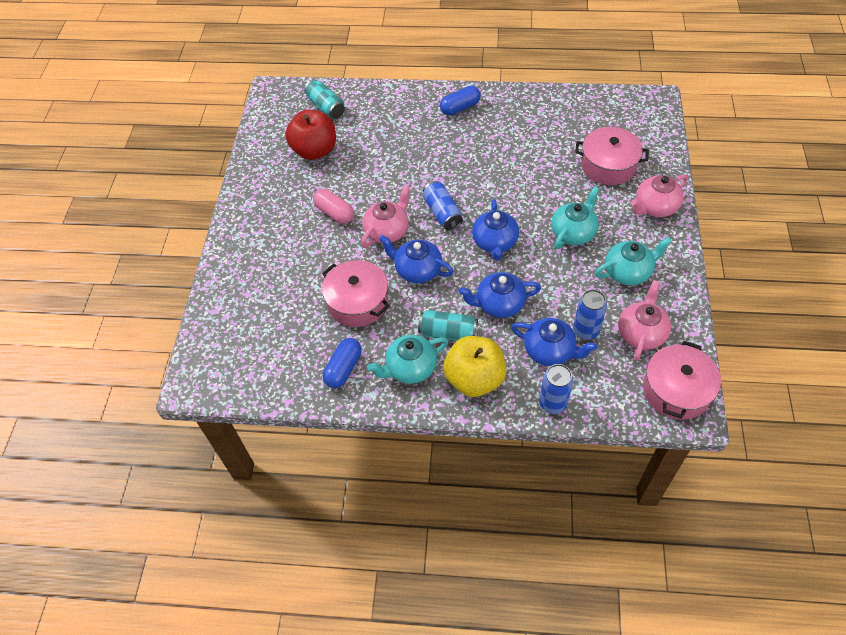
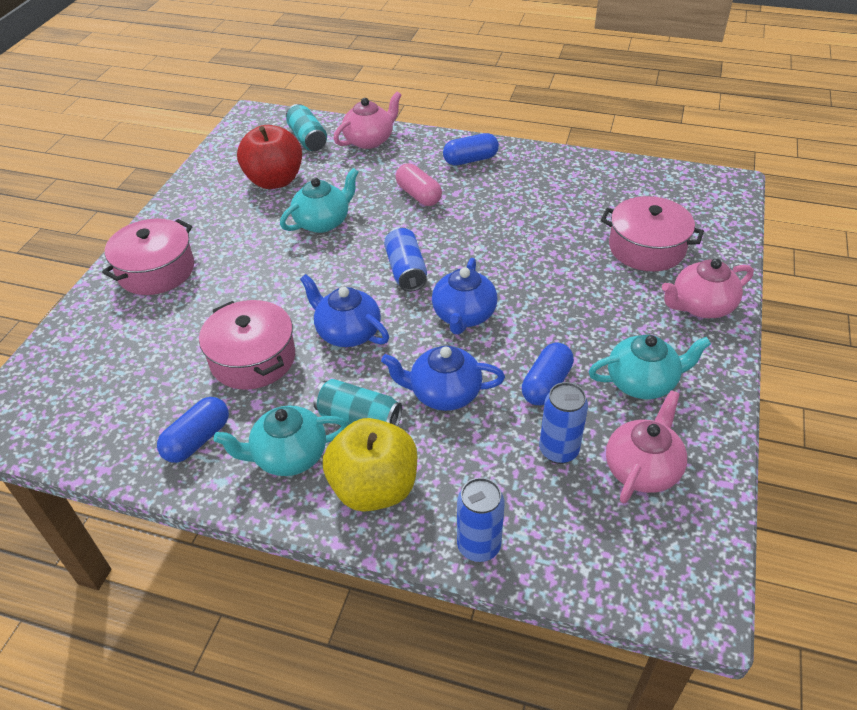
camera: 10 degrees right, 10 degrees down
pink capsule [313,189,354,224] -> pink capsule moved to [395,163,442,206]
pink teapot [361,185,410,248] -> pink teapot moved to [333,92,402,149]
blue teapot [511,318,597,366] -> none
turquoise teapot [551,186,600,249] -> turquoise teapot moved to [280,168,359,233]
pink pot [643,341,721,420] -> pink pot moved to [102,218,194,295]
none -> blue capsule [522,343,574,405]

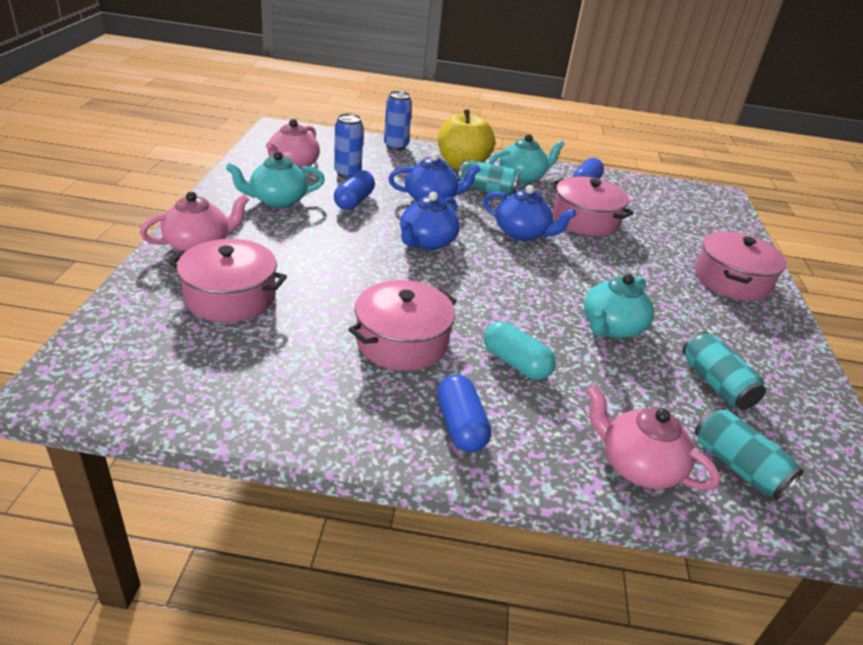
camera: 165 degrees right, 10 degrees down
red apple [237,125,302,189] -> turquoise can [683,331,766,410]
pink teapot [333,92,402,149] -> pink teapot turned 90 degrees clockwise [587,385,720,490]
blue can [384,227,427,292] -> none
pink capsule [395,163,442,206] -> turquoise capsule [484,321,556,380]
blue teapot [432,258,497,334] -> blue teapot turned 150 degrees counterclockwise [400,192,460,250]
blue capsule [443,133,499,166] -> blue capsule turned 75 degrees counterclockwise [437,375,491,452]
none -> pink pot [348,280,457,371]

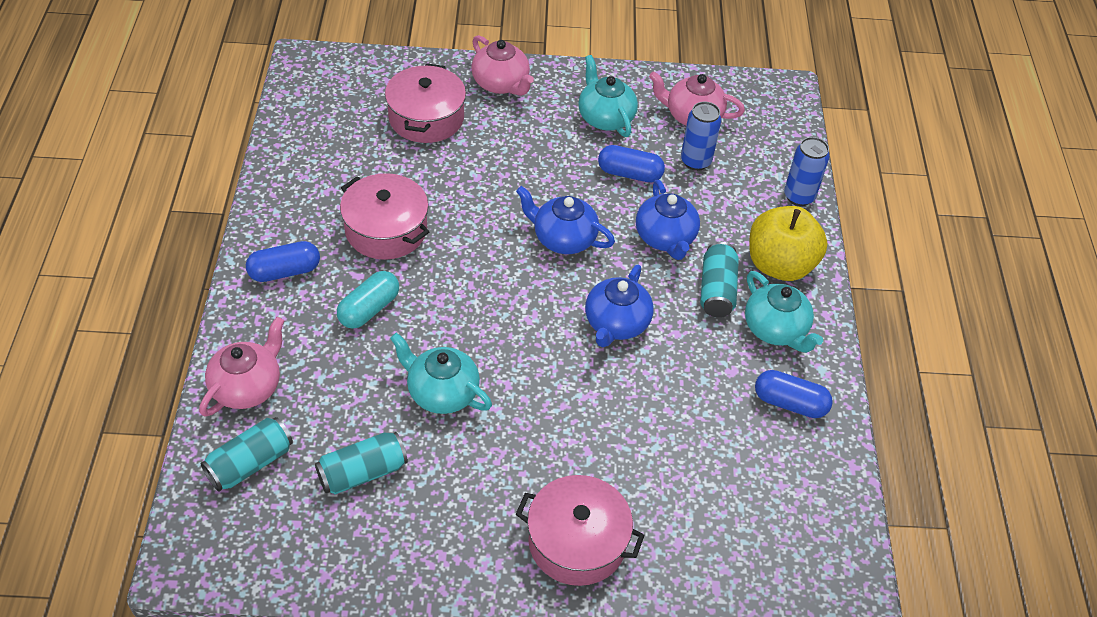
camera: 85 degrees right, 15 degrees up
pink pot [551,177,634,236] -> none

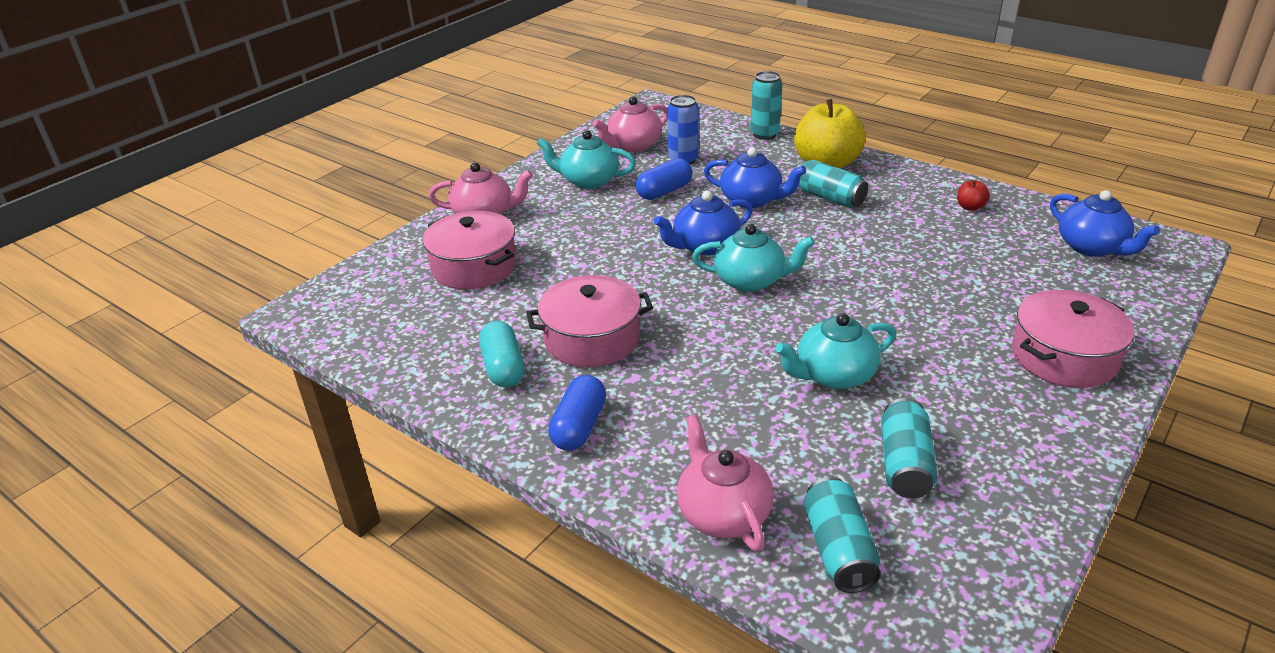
camera: 50 degrees left, 15 degrees down
turquoise capsule [337,271,399,329] -> turquoise capsule moved to [479,321,525,387]
blue teapot [585,265,654,347] -> blue teapot moved to [1050,190,1160,257]
turquoise teapot [745,271,823,353] -> turquoise teapot moved to [692,224,815,292]
blue capsule [755,370,833,418] -> red apple [957,180,990,211]
blue can [784,137,830,206] -> turquoise can [750,71,783,140]

